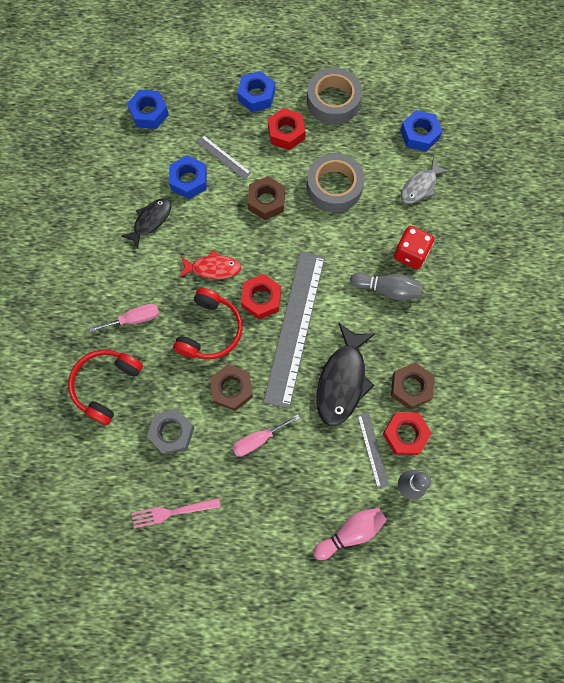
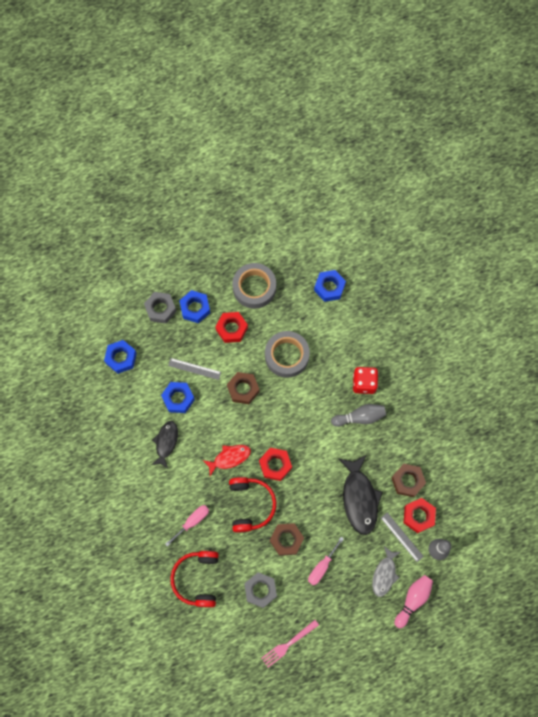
camera: 25 degrees left, 0 degrees up
grey ruler [263,251,325,409] -> none
grey fish [400,158,450,204] -> grey fish moved to [372,546,401,597]
none -> grey nut [144,292,177,323]

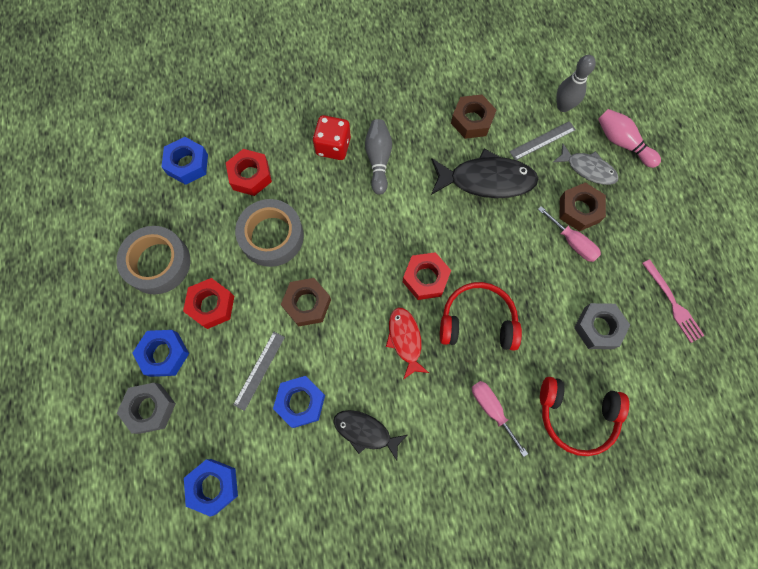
camera: 80 degrees left, 0 degrees up
brown nut [270,523,304,556] -> brown nut moved to [559,182,606,231]
red nut [404,498,436,533] -> red nut moved to [226,149,272,196]

